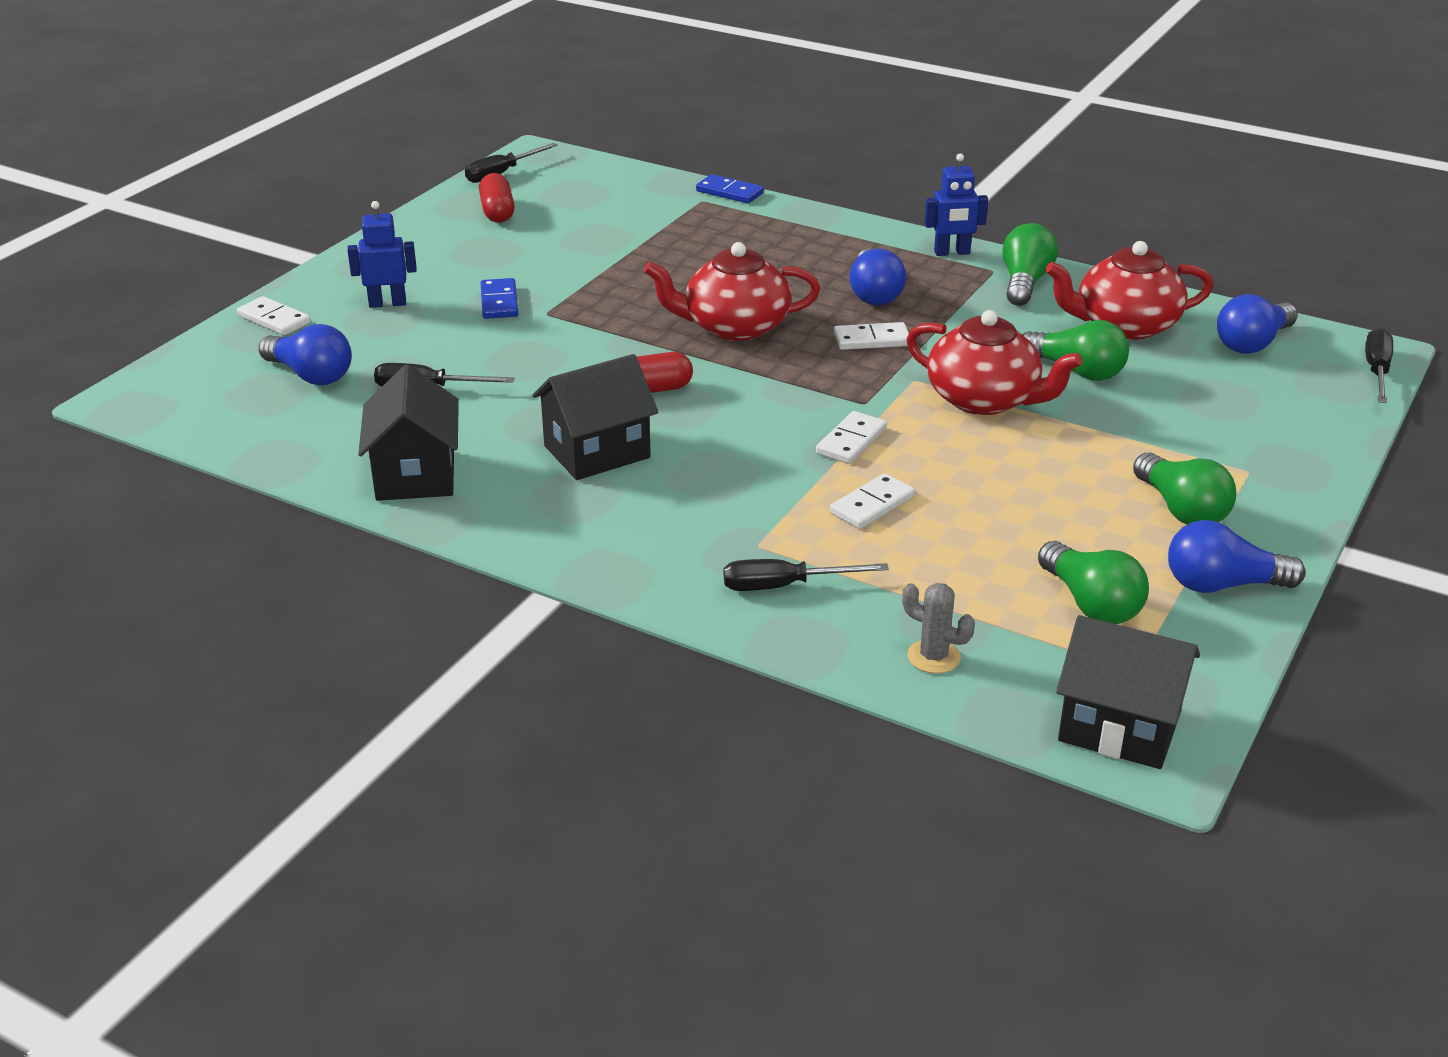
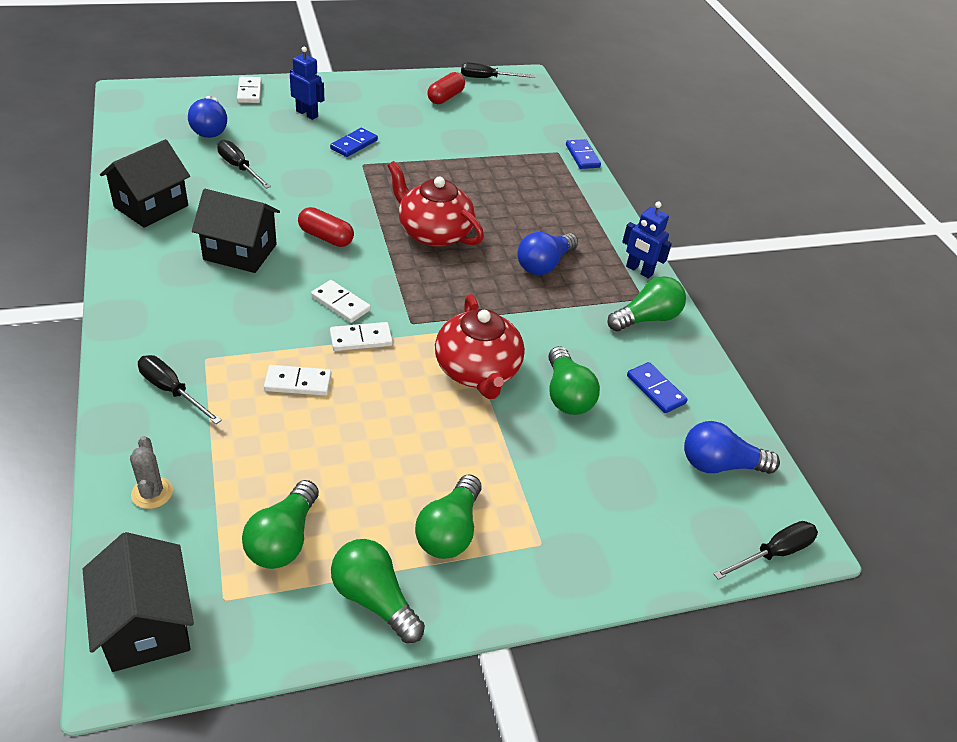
camera: 40 degrees right, 10 degrees up
white domino [834,322,909,350] -> white domino moved to [311,280,371,323]
red teapot [1045,241,1213,340] -> blue domino [627,362,688,413]
blue light bulb [1168,520,1305,593] -> green light bulb [331,539,425,643]

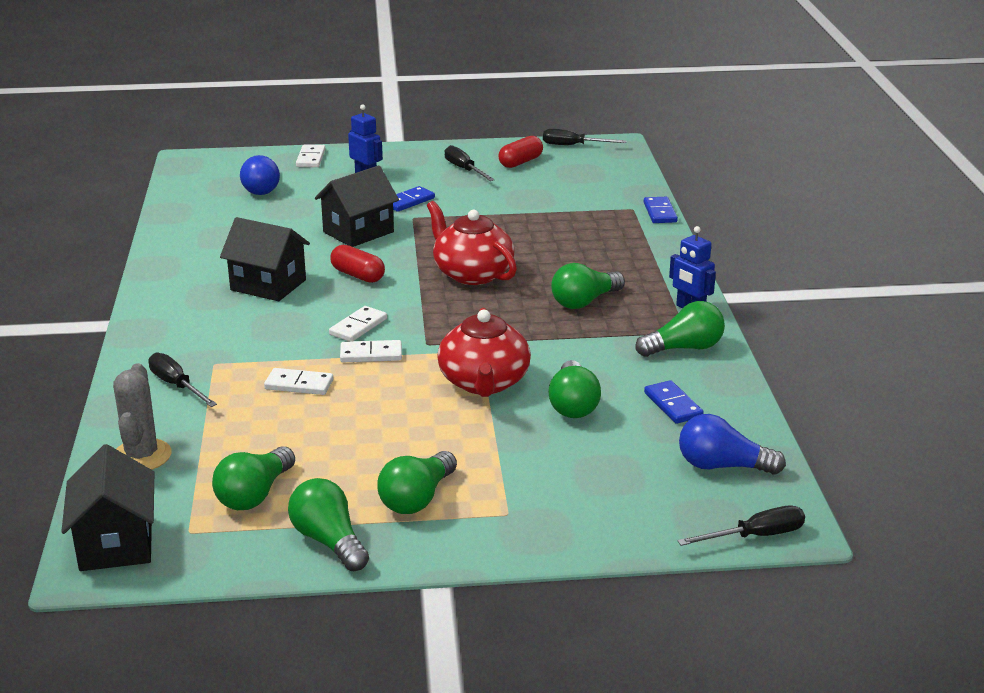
camera: 15 degrees right, 15 degrees down
black house [100,139,190,228] -> black house moved to [315,165,399,247]
grey cactus [130,436,173,509] -> grey cactus [113,363,171,470], size x1.54
black screwdriver [217,140,271,189] -> black screwdriver moved to [444,145,495,181]
white domino [311,280,371,323] -> white domino turned 75 degrees clockwise [329,306,387,342]
blue light bulb [517,232,578,275] -> green light bulb [551,263,625,309]

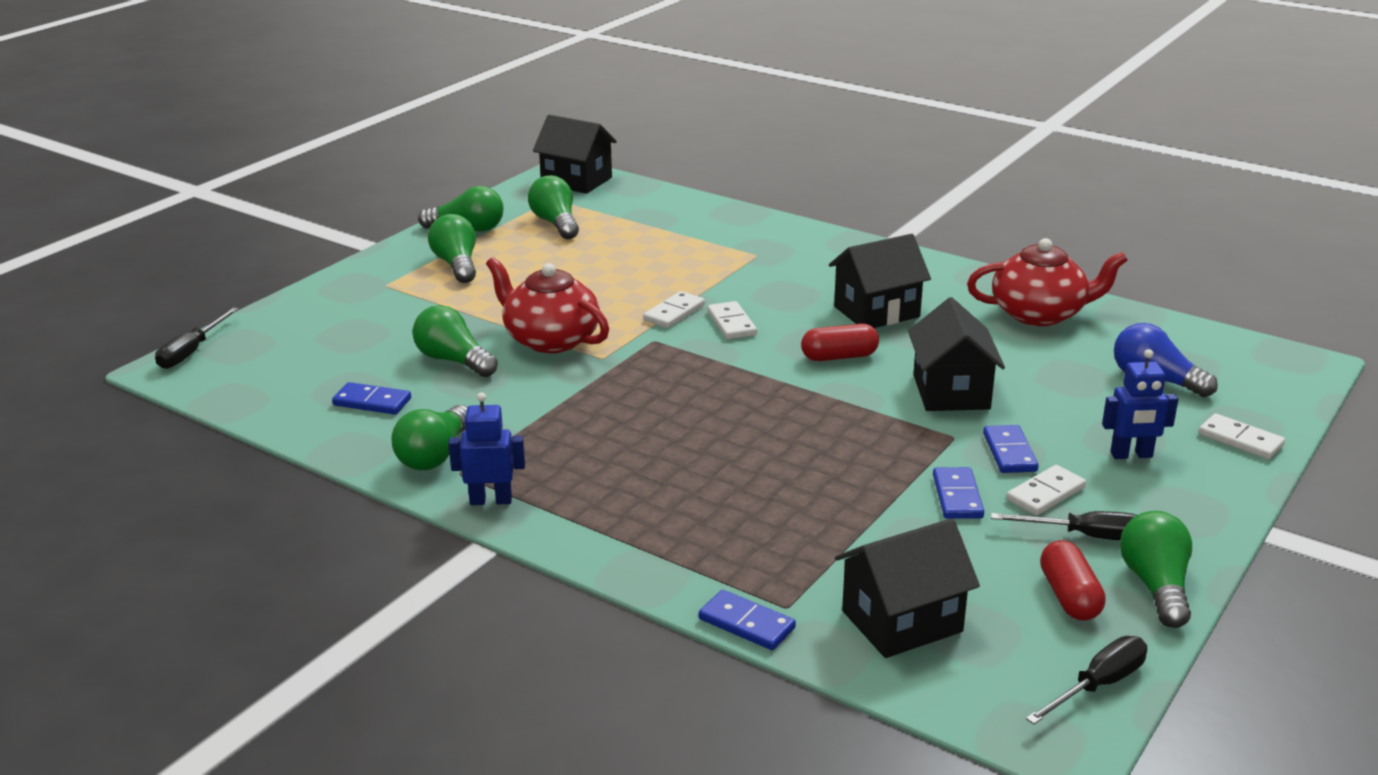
camera: 130 degrees right, 0 degrees up
grey cactus [113,363,171,470] -> none
black screwdriver [148,353,217,407] -> none
white domino [264,368,333,395] -> white domino moved to [1006,465,1086,516]
red teapot [427,201,517,285] -> red teapot moved to [967,238,1128,326]
green light bulb [551,263,625,309] -> green light bulb moved to [1120,511,1192,628]
blue light bulb [679,414,786,474] -> none
none -> black house [835,518,980,658]
none -> blue domino [933,467,984,519]

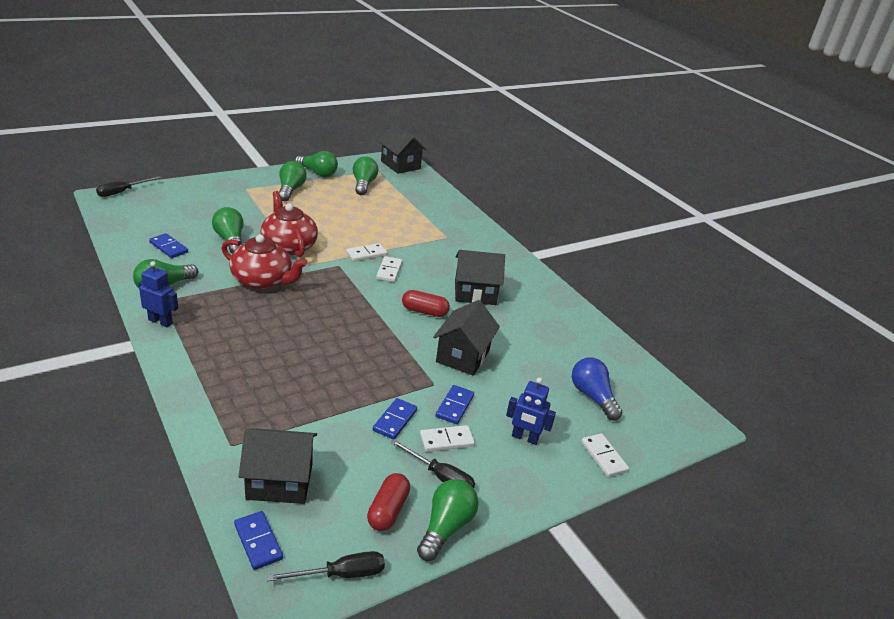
camera: 20 degrees right, 5 degrees up
blue domino [699,590,796,650] -> blue domino moved to [234,511,283,570]
red teapot [967,238,1128,326] -> red teapot moved to [222,234,307,290]

